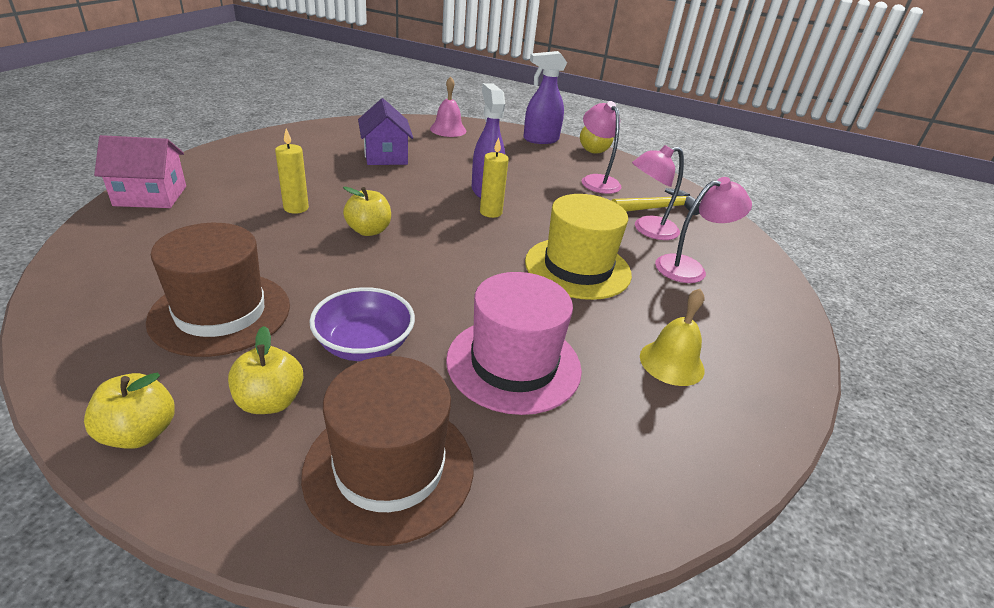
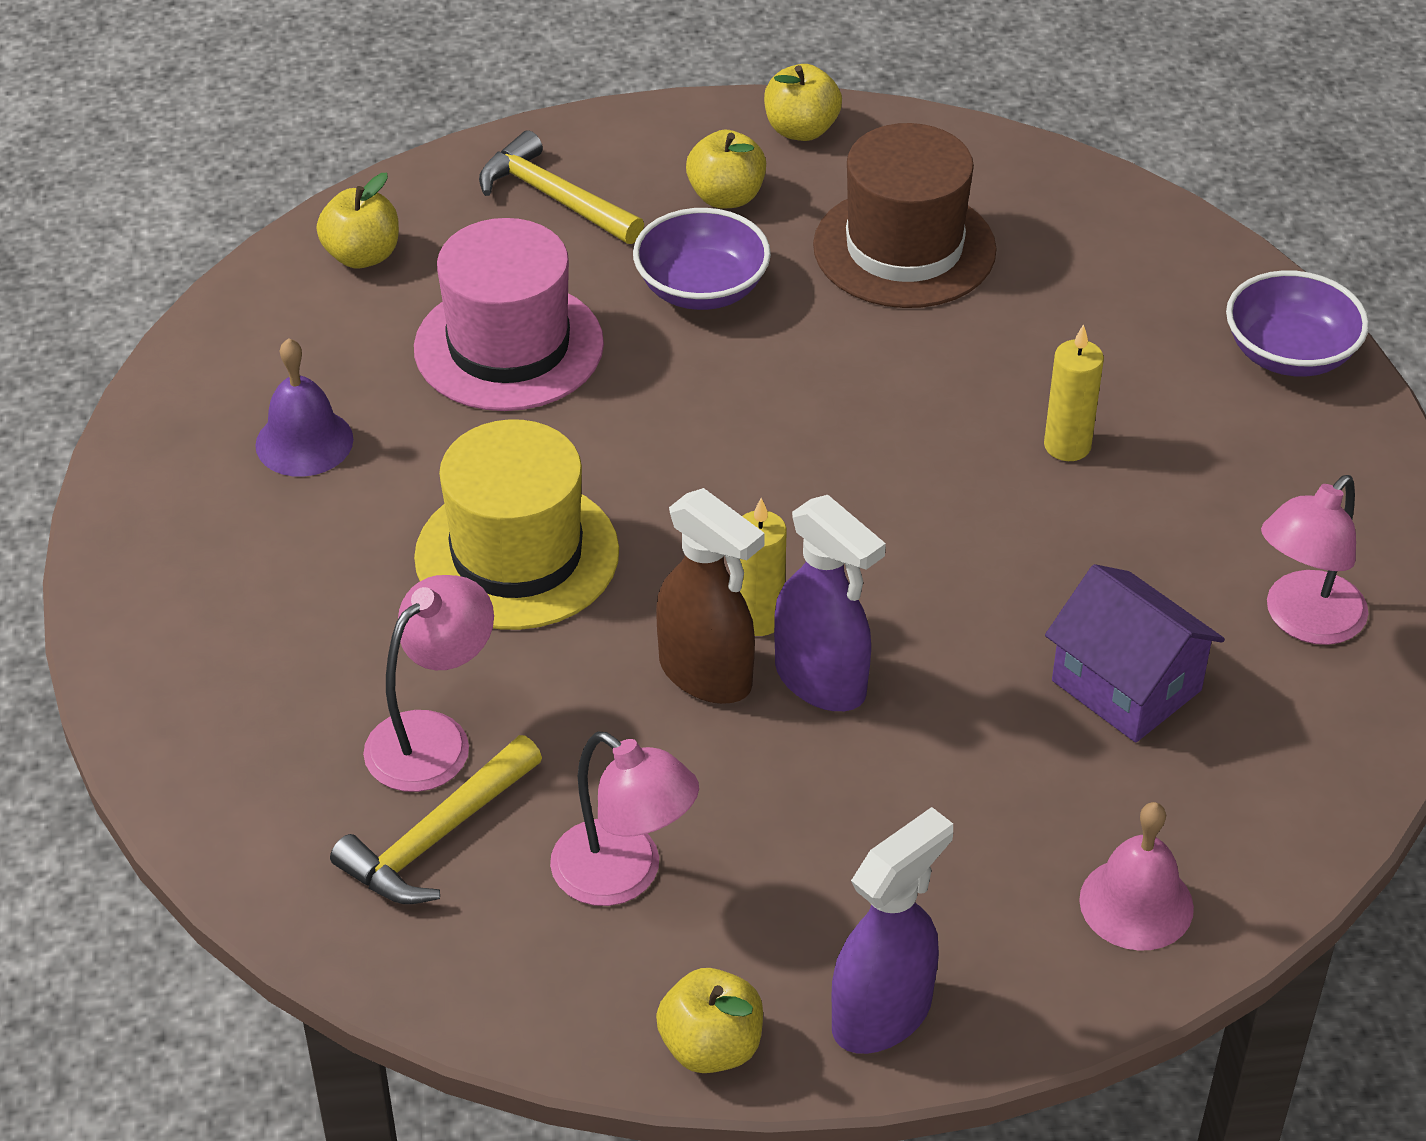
camera: 155 degrees right, 10 degrees up
pink house [94,135,186,208] -> purple bowl [1226,270,1369,377]
brown hat [301,356,473,546] -> yellow hammer [479,130,644,244]
yellow apple [343,187,391,236] -> yellow apple moved to [317,173,399,269]
yellow bell [640,289,705,386] -> purple bell [255,338,353,477]
pink lamp [655,177,752,283] -> pink lamp moved to [1261,475,1368,645]
none -> brown spray bottle [656,488,765,704]

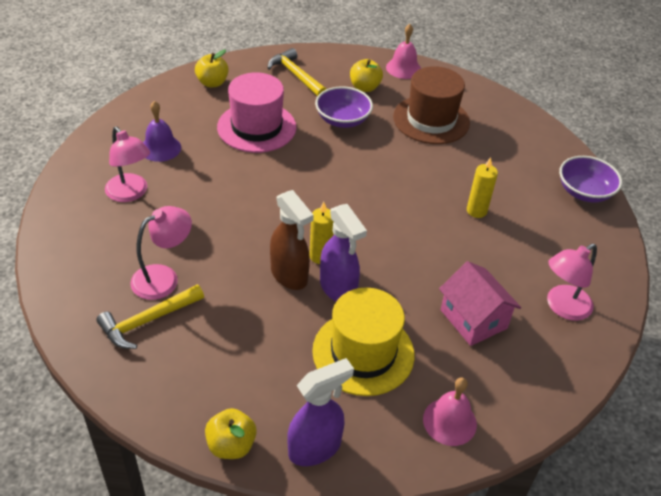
camera: 10 degrees right, 0 degrees up
yellow hat [414,419,619,630] -> yellow hat moved to [312,288,414,396]
pink lamp [550,731,699,906] -> pink lamp moved to [105,127,150,202]
yellow apple [764,64,842,141] -> pink bell [386,24,421,79]
purple house [1045,564,1225,743] -> pink house [439,261,521,346]

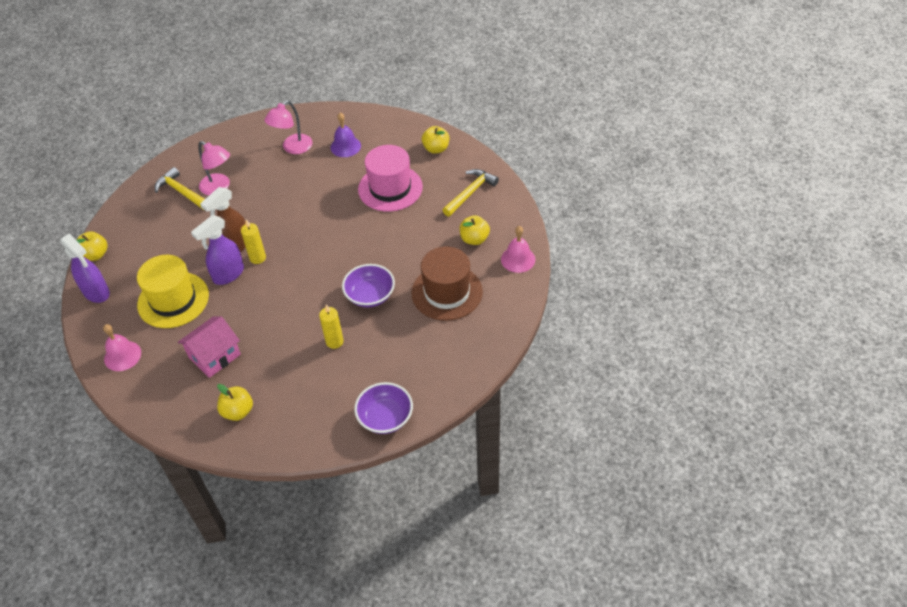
camera: 80 degrees right, 5 degrees up
purple bowl [315,86,373,128] -> purple bowl moved to [342,264,395,307]
pink lamp [547,244,597,321] -> yellow apple [217,384,253,421]

